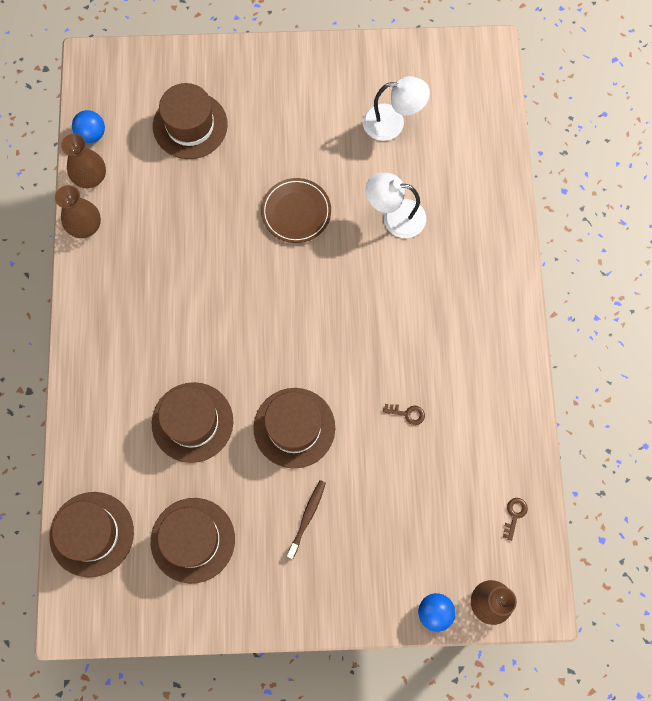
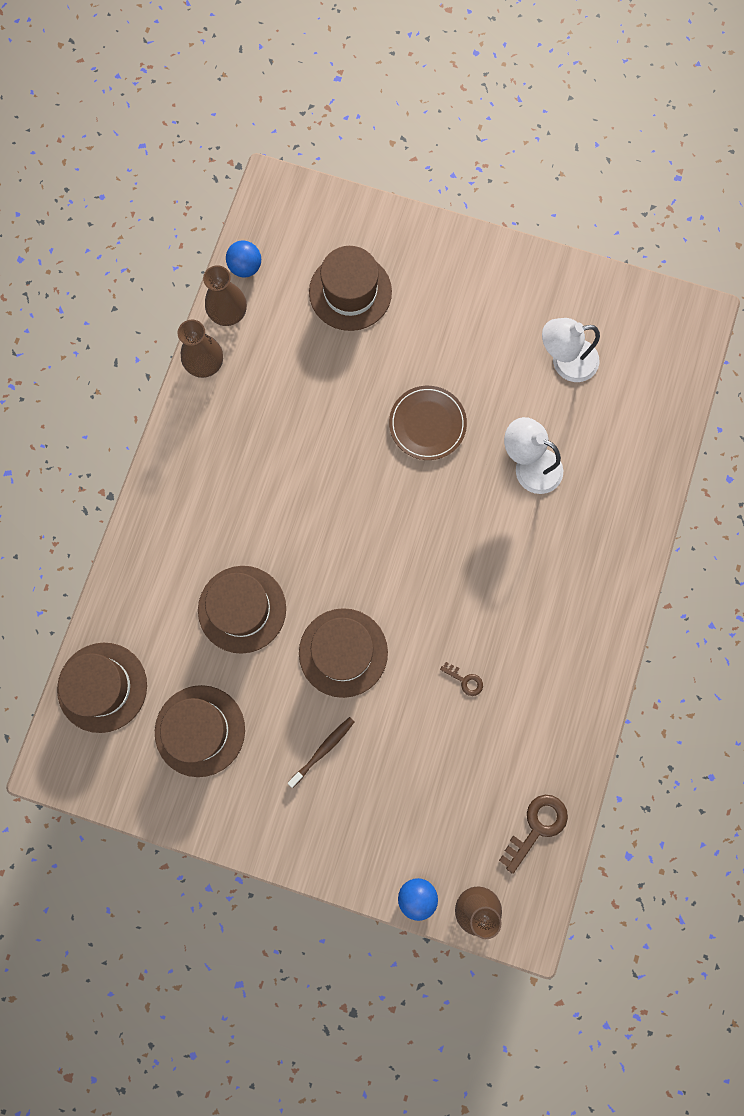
camera: 20 degrees right, 5 degrees up
white lamp [362,76,430,141] -> white lamp turned 150 degrees clockwise [542,318,600,382]
brown key [503,498,528,541] -> brown key [499,795,568,874], size x1.82

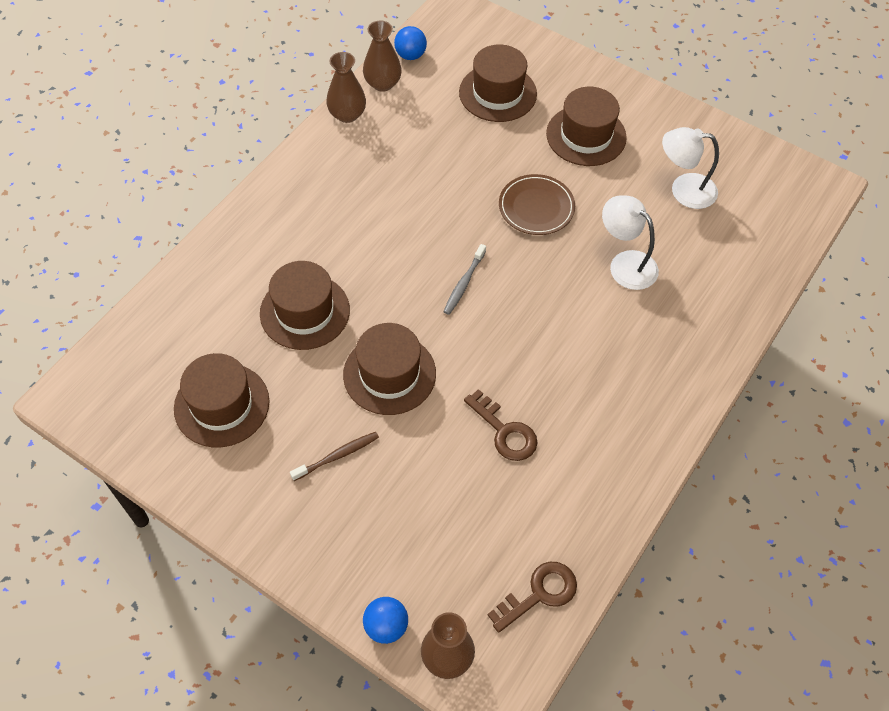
camera: 15 degrees right, 20 degrees down
brown hat [57,643,147,733] -> brown hat moved to [546,87,627,166]
brown key [440,662,483,696] -> brown key [464,389,537,461], size x1.82
none -> grey toothbrush [443,244,486,315]

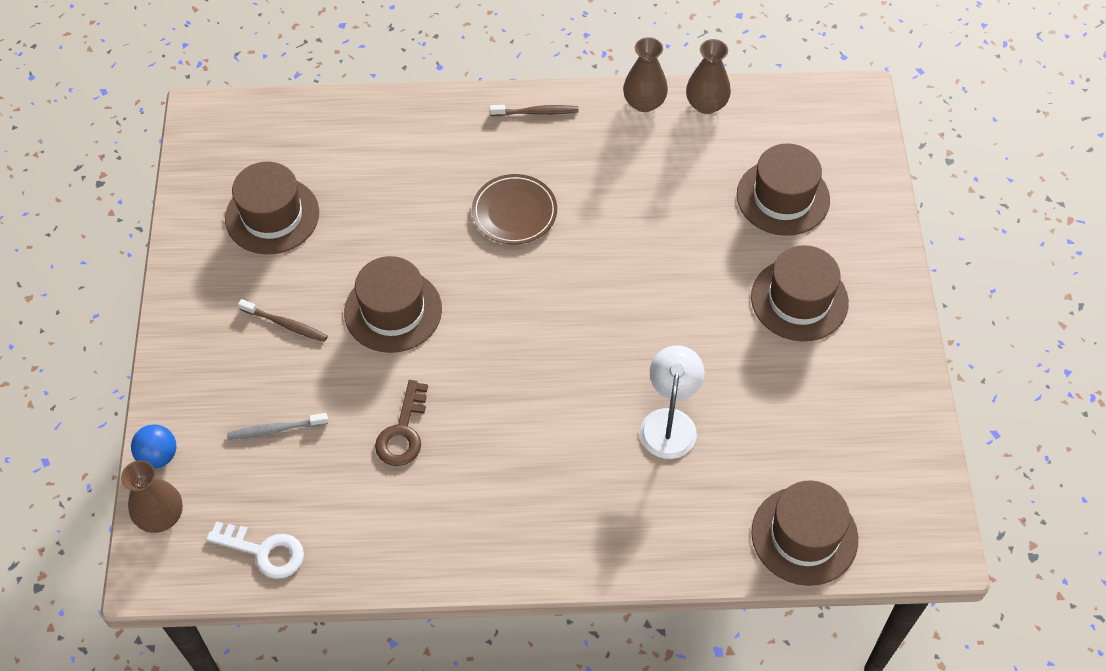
camera: 55 degrees right, 0 degrees up
brown hat [260,261,350,350] -> brown hat moved to [751,480,858,586]
blue ball [394,26,427,60] -> none
grey toothbrush [443,244,486,315] -> grey toothbrush moved to [227,413,328,440]
brown key [488,562,577,633] -> white key [206,521,304,579]
brown plate [499,174,575,235] -> brown plate moved to [472,174,557,245]
white lamp [662,127,719,209] -> none
none -> brown toothbrush [490,105,578,116]

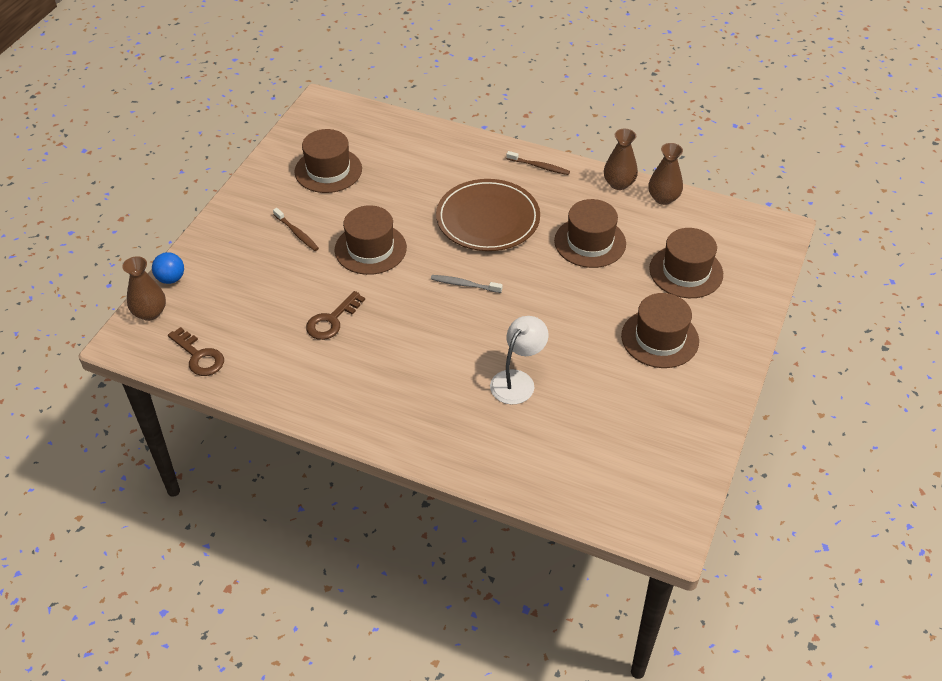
camera: 25 degrees right, 10 degrees down
white key [206,521,304,579] -> brown key [168,327,224,376]
grey toothbrush [227,413,328,440] -> grey toothbrush moved to [431,275,503,293]
brown plate [472,174,557,245] -> brown plate [436,179,540,251], size x1.62
brown hat [751,480,858,586] -> brown hat moved to [554,199,626,268]

